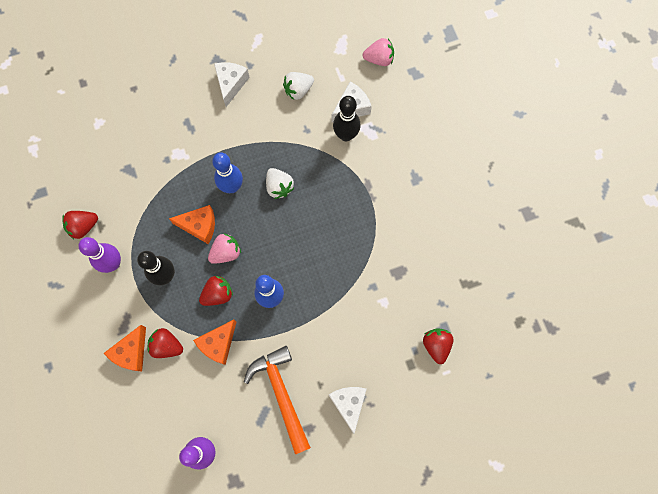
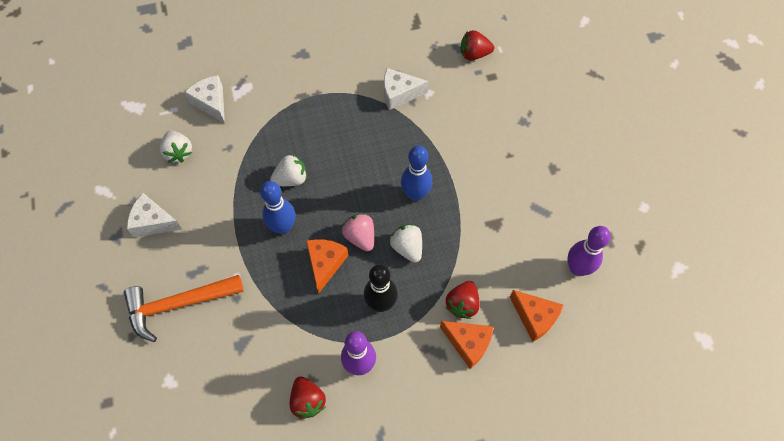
camera: 85 degrees left, 10 degrees down
orange cheese [193,319,236,365] -> orange cheese moved to [510,290,563,342]
red strawberry [199,276,233,306] -> white strawberry [390,224,422,263]
orange hammer [244,346,311,454] -> orange hammer moved to [124,275,244,342]
white cheese [329,387,366,434] -> white cheese moved to [384,68,429,110]
black bowling pin [333,96,360,141] -> none
pink strawberry [363,38,394,66] -> none

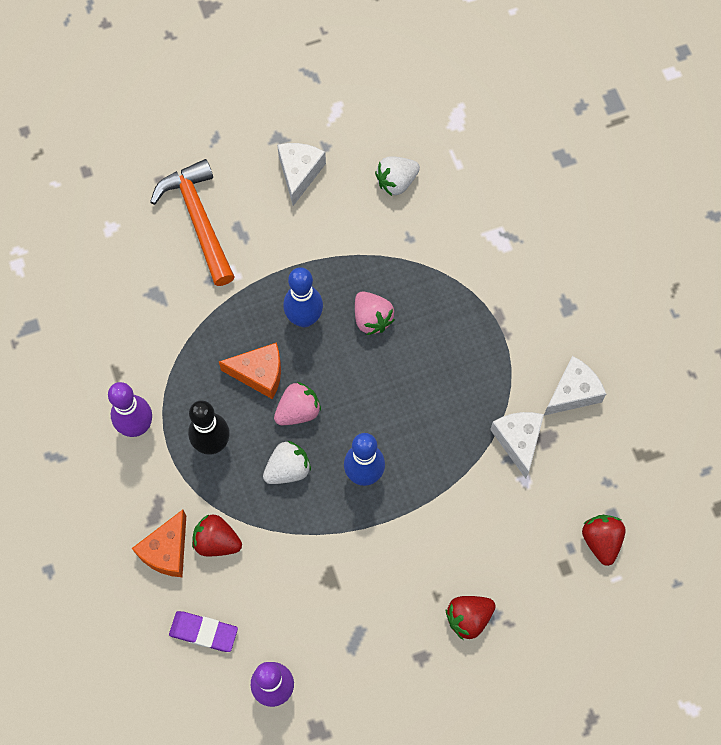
camera: 85 degrees right, 5 degrees up
white cheese [184,75,225,123] -> white cheese moved to [544,356,606,415]
white strawberry [270,154,307,186] -> pink strawberry [355,292,395,335]
red strawberry [290,376,326,419] -> red strawberry moved to [446,596,495,640]
orange cheese [510,290,563,342] -> purple eraser [169,611,238,652]

